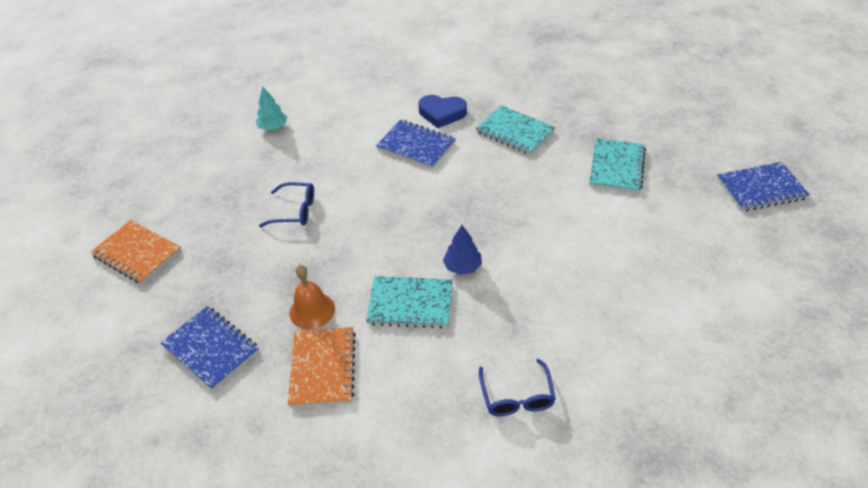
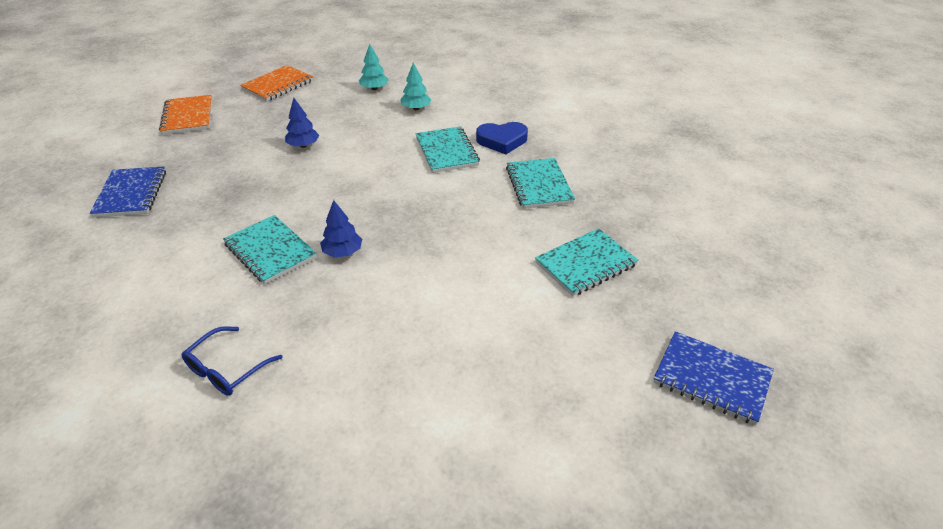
camera: 40 degrees right, 5 degrees down
blue glasses [259,182,314,227] -> blue tree [285,98,319,148]
orange notebook [288,327,356,407] -> orange notebook moved to [240,65,313,102]
orange bell [289,265,335,330] -> none
blue notebook [376,120,456,169] -> turquoise notebook [415,127,480,173]
blue heart [418,95,467,128] -> blue heart turned 60 degrees counterclockwise [476,122,528,154]
none -> turquoise tree [400,63,431,110]

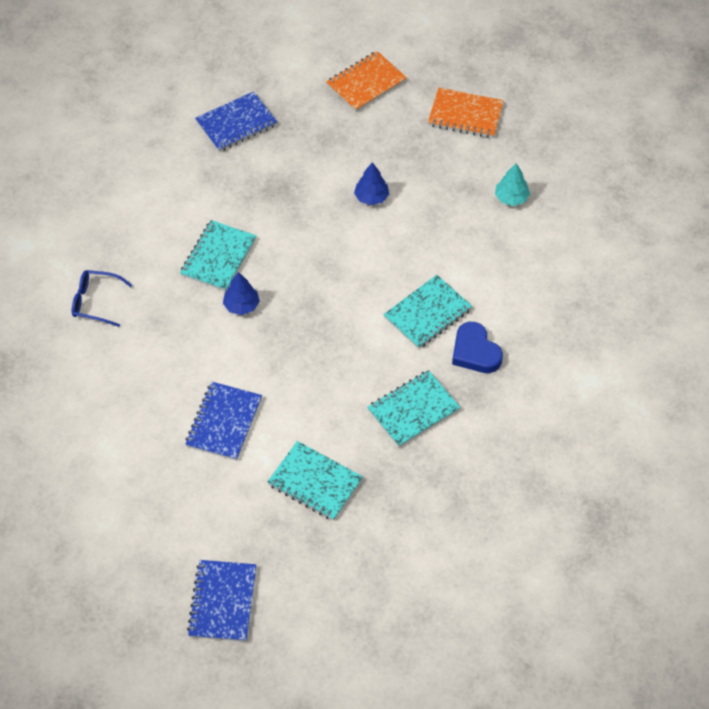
camera: 65 degrees right, 15 degrees up
turquoise tree [400,63,431,110] -> none
none -> blue notebook [185,382,262,461]

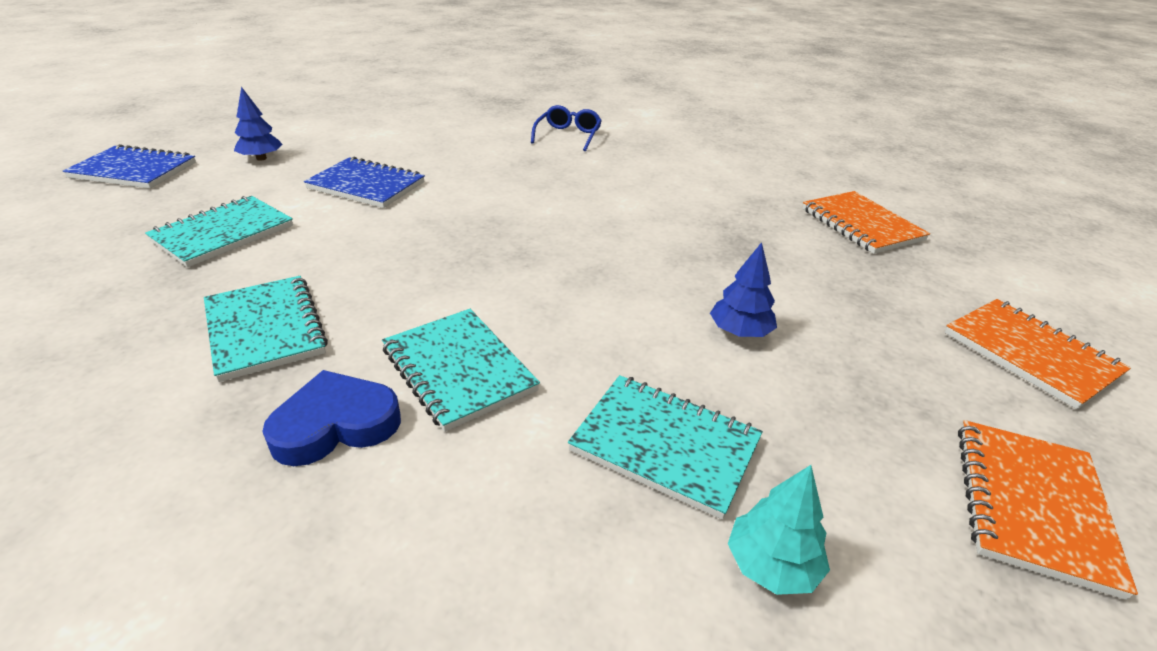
camera: 95 degrees right, 20 degrees down
turquoise notebook [180,220,256,291] -> turquoise notebook moved to [568,375,763,520]
blue notebook [195,91,277,152] -> orange notebook [802,191,930,254]
blue tree [223,272,260,315] -> blue tree moved to [234,87,283,161]

